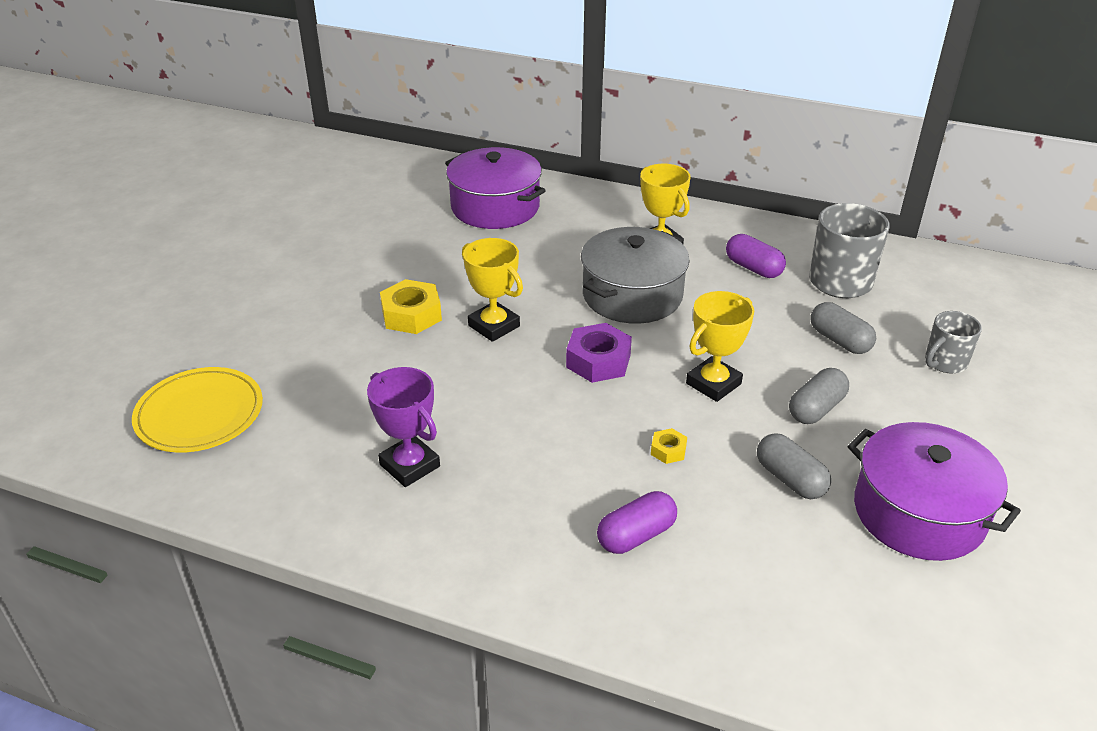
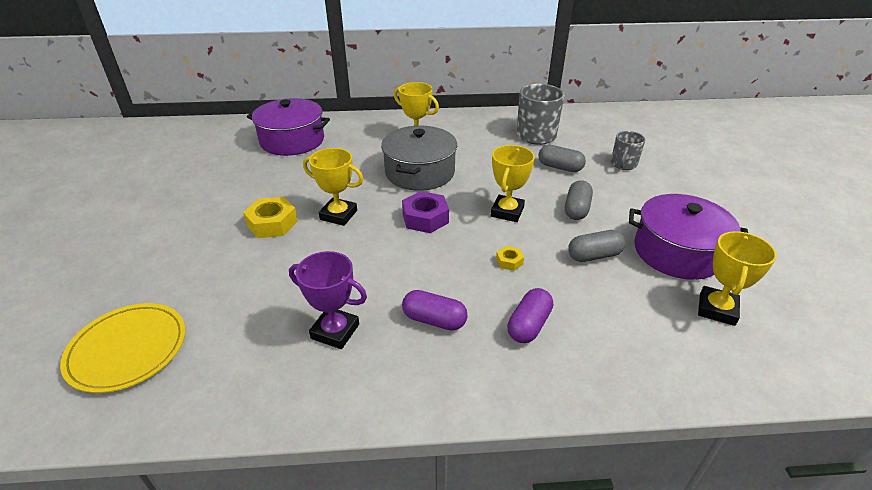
camera: 25 degrees left, 0 degrees up
purple capsule [726,234,786,278] -> purple capsule moved to [402,290,468,330]
grey capsule [757,433,831,499] -> grey capsule turned 45 degrees counterclockwise [568,230,625,262]
none -> yellow trophy [698,231,777,326]

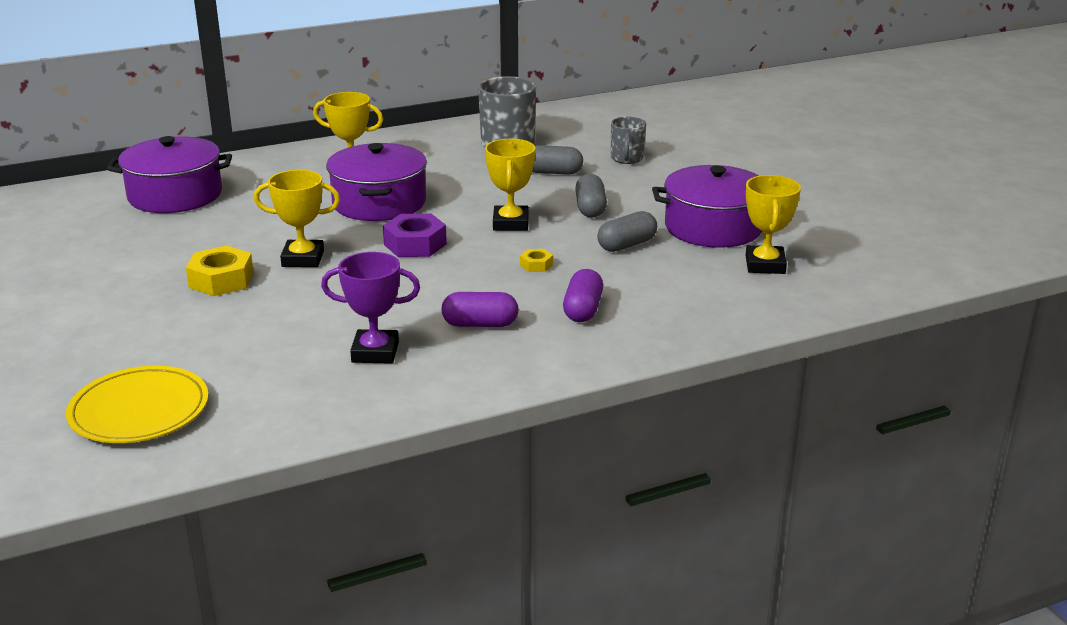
camera: 20 degrees left, 10 degrees down
grey pot [381,126,457,191] -> purple pot [326,143,427,221]

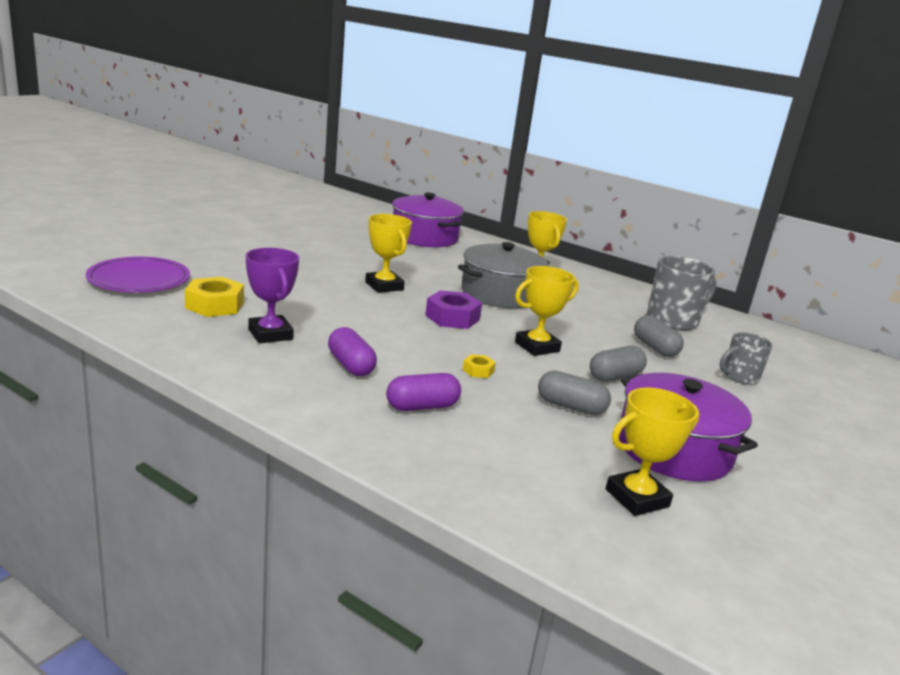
camera: 55 degrees right, 5 degrees down
yellow plate [66,366,209,443] -> purple plate [86,257,190,293]
yellow nut [186,245,254,296] -> yellow nut moved to [185,277,244,317]
purple pot [326,143,427,221] -> grey pot [458,242,550,308]

